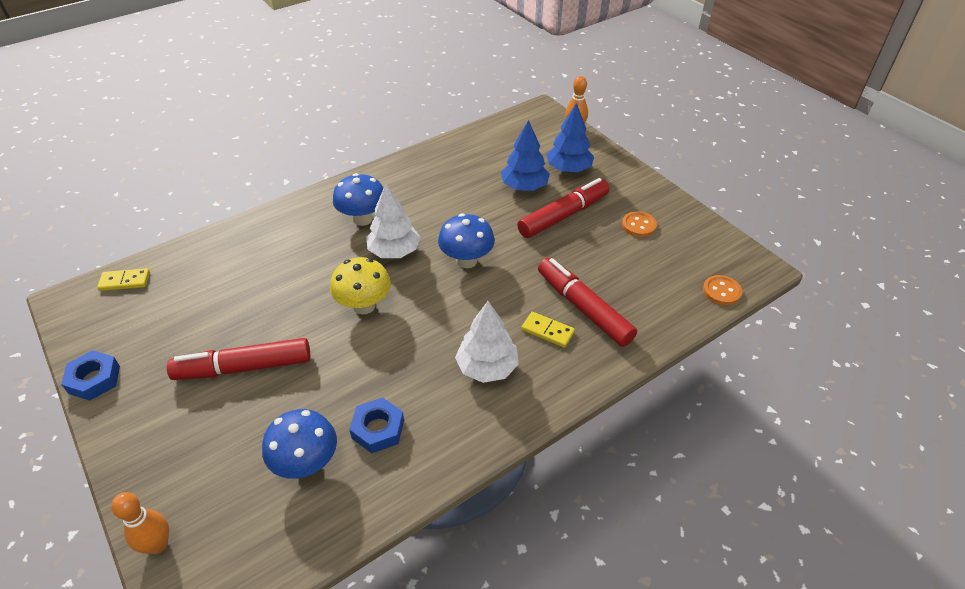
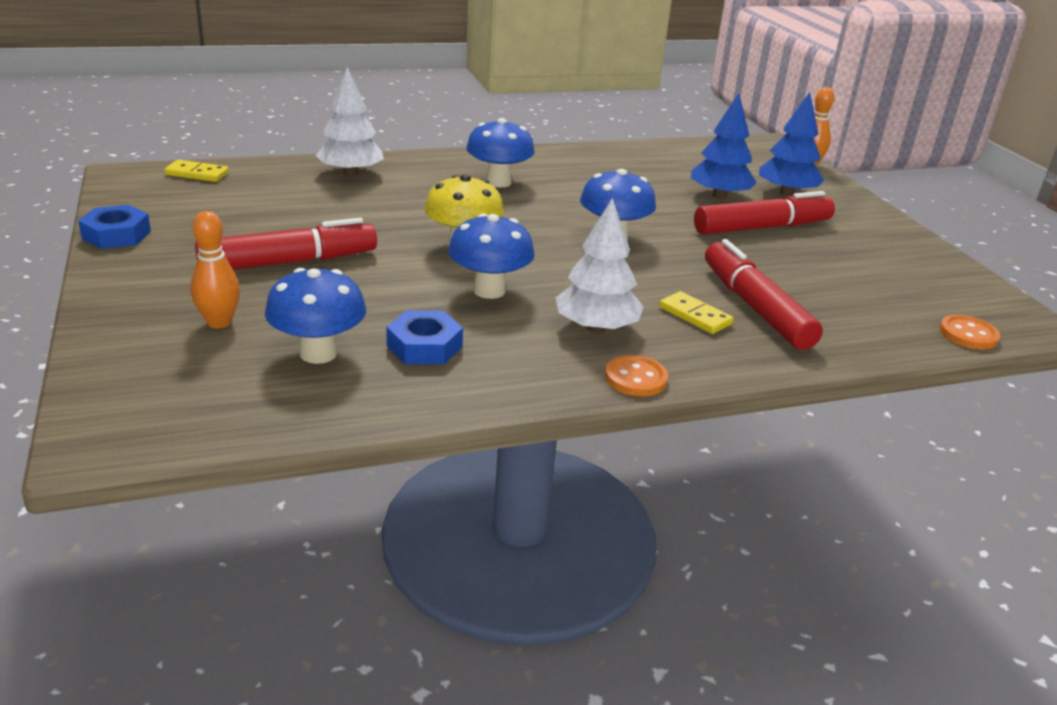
camera: 15 degrees right, 15 degrees down
orange bowling pin [111,492,169,554] -> orange bowling pin moved to [190,211,240,329]
red marker [167,338,310,380] -> red marker turned 150 degrees clockwise [195,218,377,270]
white tree [366,184,420,258] -> white tree moved to [316,67,384,177]
orange button [622,211,657,237] -> orange button moved to [605,355,668,396]
none -> blue mushroom [448,214,535,299]

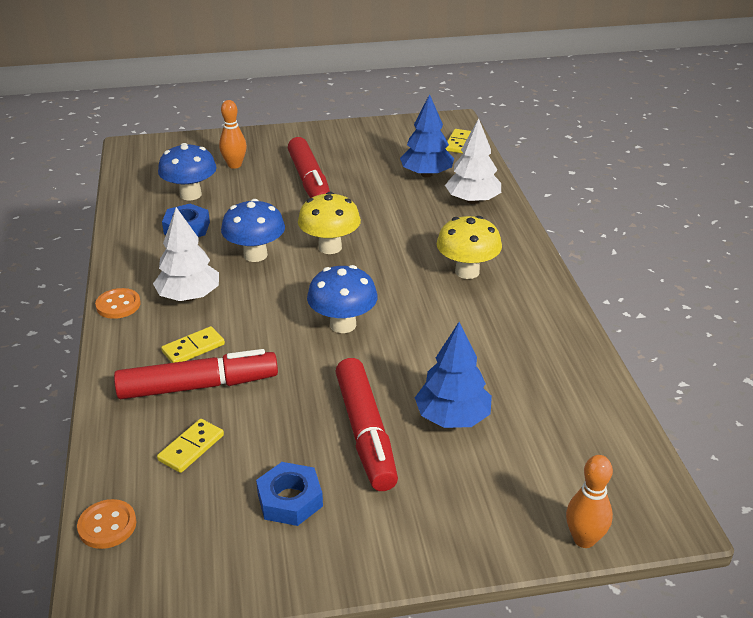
camera: 100 degrees right, 5 degrees up
blue nut [78,205,151,249] -> blue nut moved to [256,462,323,526]
blue mushroom [466,118,535,188] -> yellow mushroom [437,216,502,279]
blue tree [759,92,824,196] -> blue tree moved to [400,94,454,177]
none -> yellow domino [157,419,224,473]

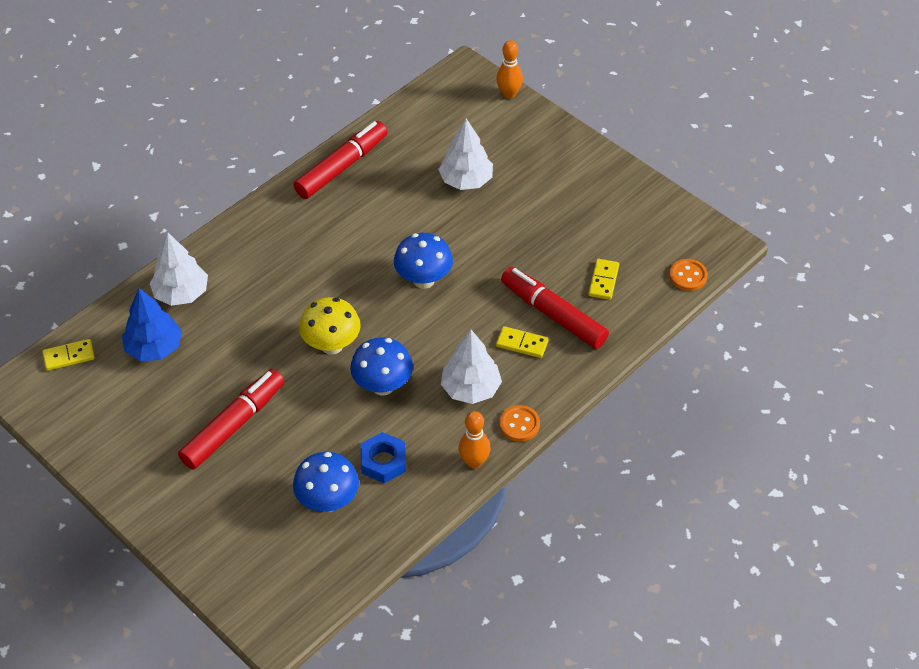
camera: 125 degrees left, 15 degrees up
yellow domino [157,419,224,473] -> yellow domino turned 75 degrees counterclockwise [588,259,619,300]
orange bowling pin [219,100,247,169] -> orange bowling pin moved to [458,411,491,469]
blue nut [256,462,323,526] -> none
red marker [335,358,398,491] -> red marker moved to [294,121,387,199]
blue tree [415,322,492,428] -> white tree [438,118,493,190]
yellow mushroom [437,216,502,279] -> none

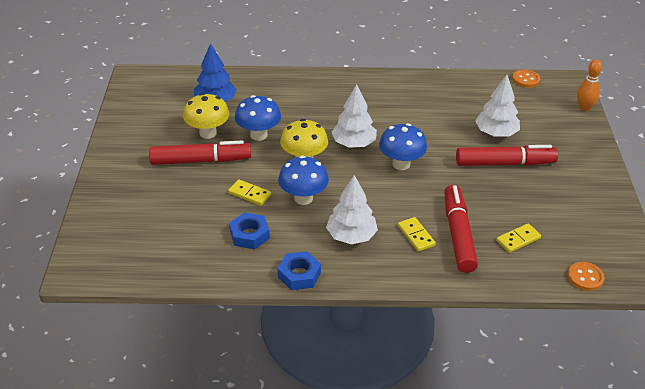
camera: 45 degrees right, 10 degrees down
yellow domino [42,339,95,371] -> yellow domino moved to [228,179,271,206]
white tree [150,232,208,306] -> white tree moved to [332,84,377,148]
blue mushroom [293,452,359,512] -> blue mushroom moved to [235,95,281,141]
red marker [294,121,387,199] -> red marker moved to [456,145,558,166]
orange bowling pin [458,411,491,469] -> blue nut [278,251,321,290]
orange button [499,405,540,441] -> orange button moved to [512,69,540,88]
none -> yellow mushroom [183,93,229,139]

